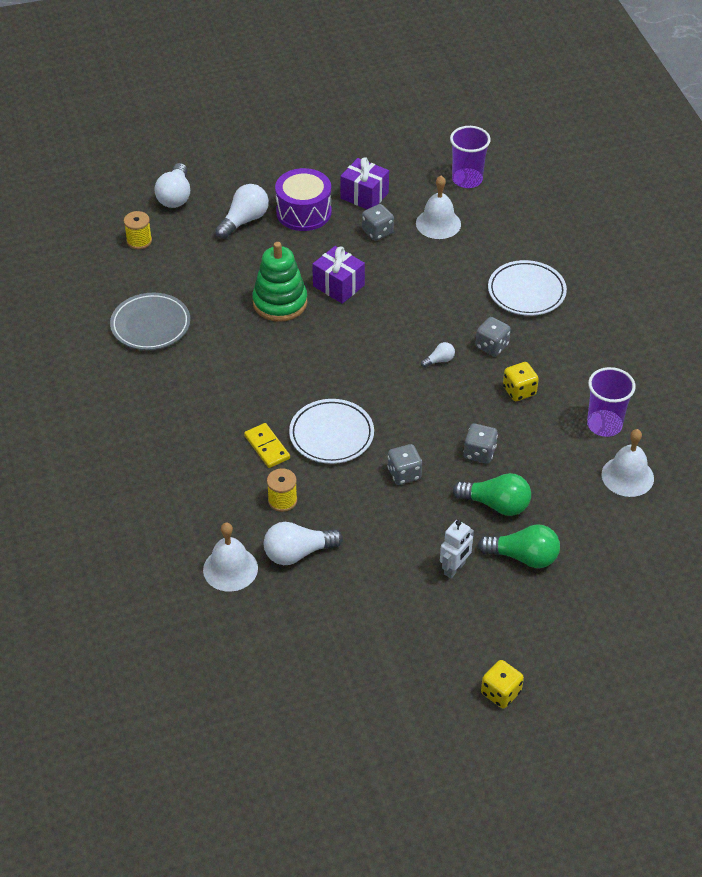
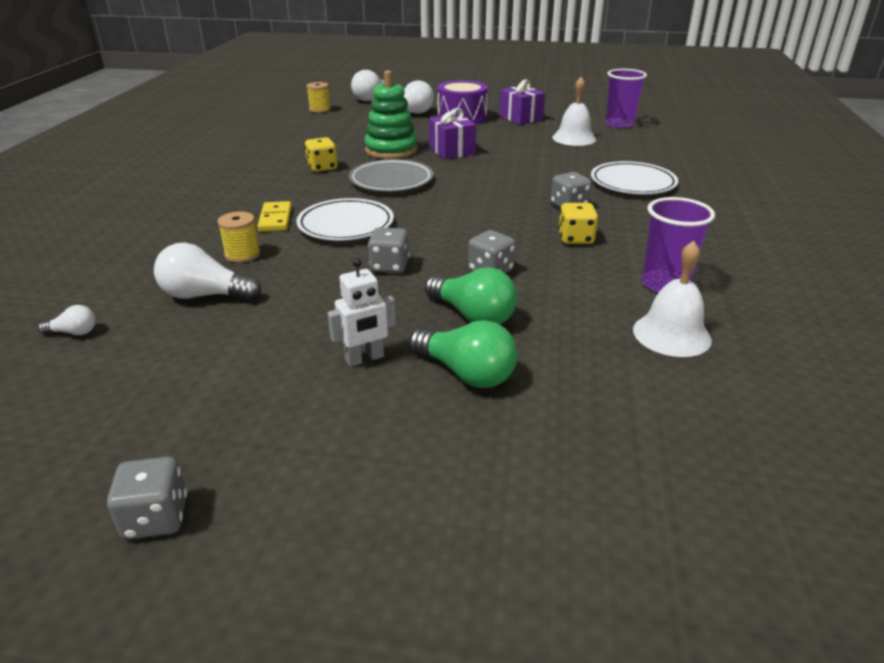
camera: 25 degrees right, 15 degrees down
grey plate [110,293,190,350] -> grey plate moved to [349,159,433,192]
white bell [203,523,258,592] -> none
grey dice [362,204,394,241] -> grey dice moved to [107,457,187,540]
white light bulb [421,342,455,368] -> white light bulb moved to [38,305,96,335]
yellow dice [481,660,524,709] -> yellow dice moved to [305,137,337,172]

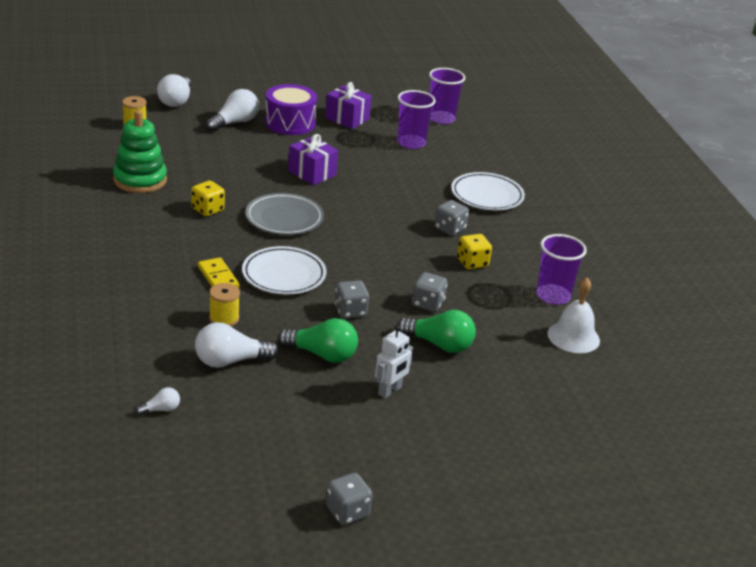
camera: 25 degrees left, 0 degrees up
green stacking toy [364,70,418,159] -> green stacking toy moved to [113,110,167,193]
green light bulb [409,320,518,388] -> green light bulb moved to [278,318,358,363]
white bell [552,77,596,146] -> purple cup [397,90,436,149]

